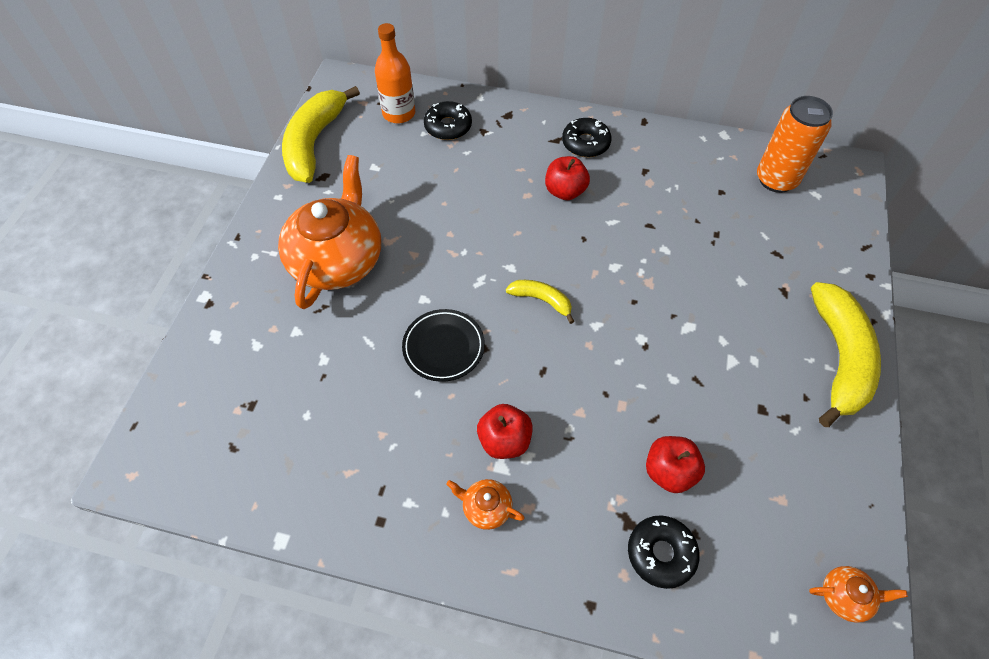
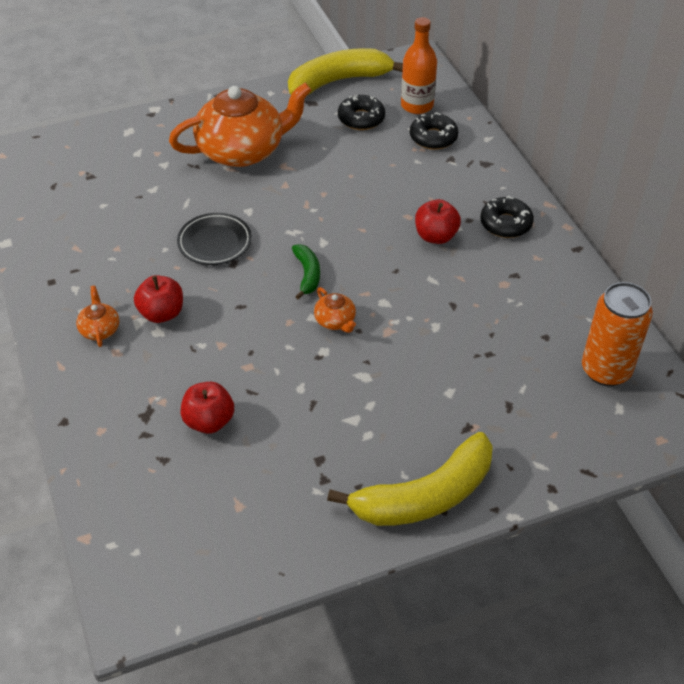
camera: 55 degrees right, 10 degrees down
yellow banana [506,280,574,324] -> green banana [292,244,320,300]
black donut [628,515,700,589] -> black donut moved to [338,95,385,130]
orange teapot [809,566,908,623] -> orange teapot moved to [314,287,356,333]

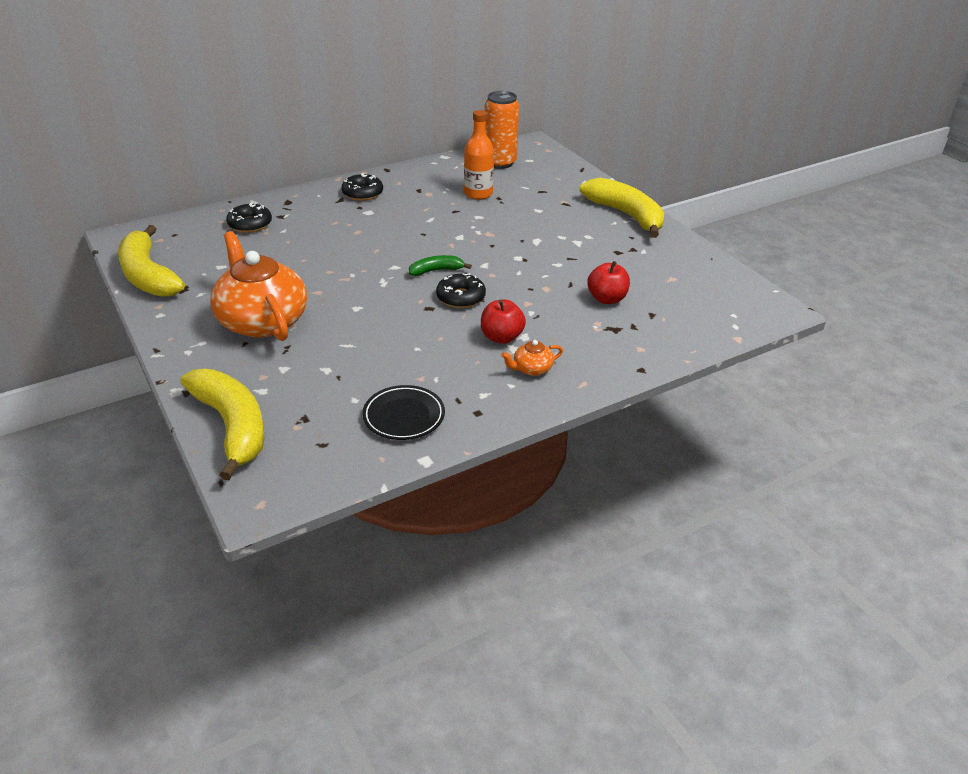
camera: 100 degrees left, 10 degrees down
black plate [177,213,252,265] -> black plate moved to [362,385,445,440]
orange teapot [314,287,356,333] -> none
black donut [338,95,385,130] -> black donut moved to [436,273,486,308]
orange bottle [401,17,437,114] -> orange bottle moved to [464,110,494,200]
red apple [415,199,461,244] -> none
none -> yellow banana [180,369,264,480]

